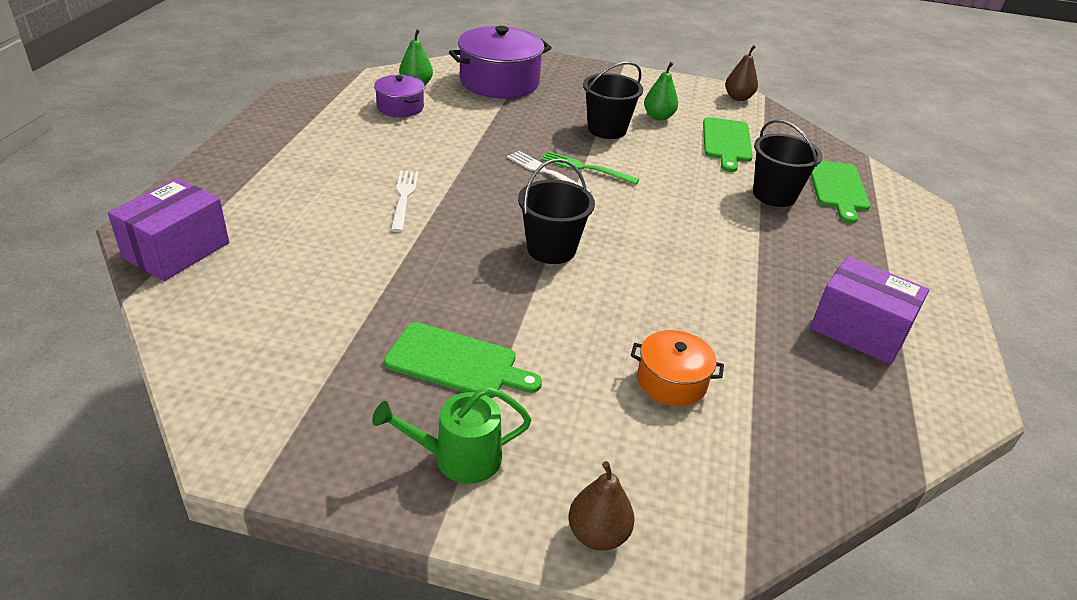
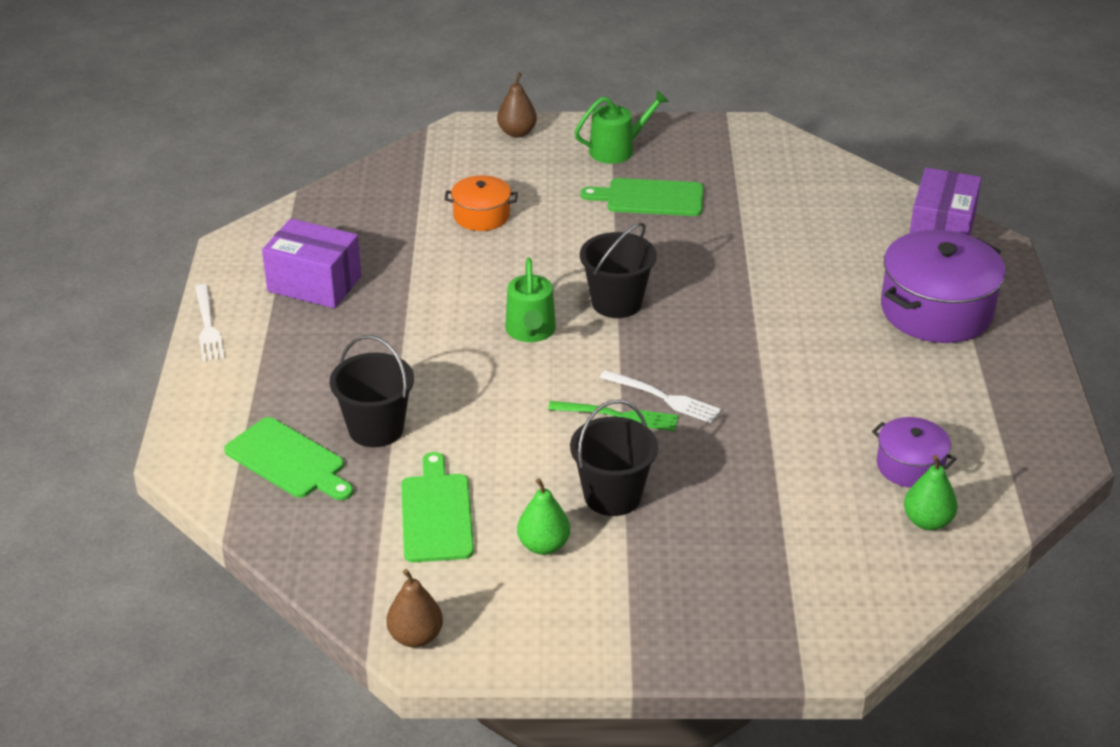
camera: 170 degrees right, 0 degrees up
white fork [391,171,419,232] -> white fork moved to [195,284,224,362]
purple pot [449,26,552,98] -> purple pot moved to [881,230,1006,343]
green cutting board [811,160,870,223] -> green cutting board turned 135 degrees clockwise [224,417,353,500]
none -> green watering can [505,258,556,342]

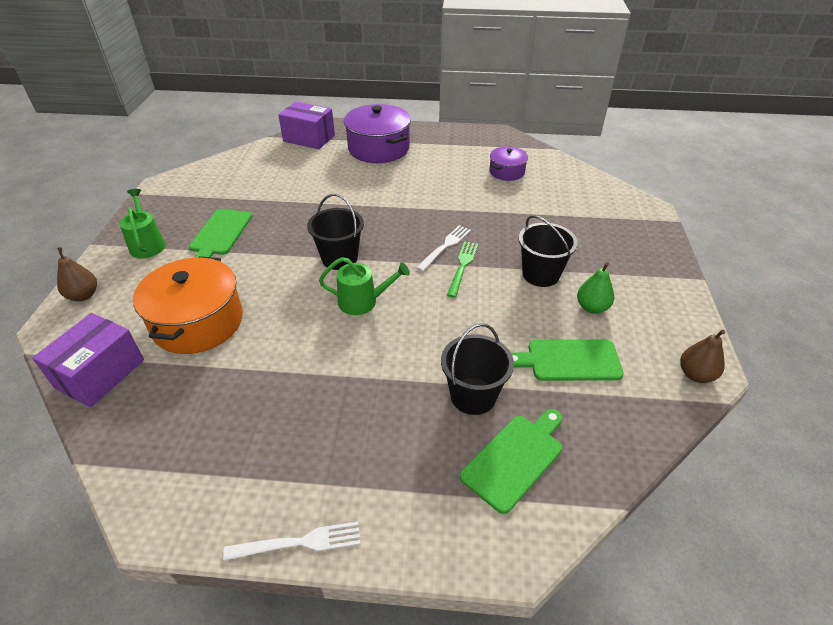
camera: 85 degrees left, 5 degrees up
purple box [262,218,362,308] -> purple box moved to [32,313,144,407]
orange pot [444,175,518,231] -> orange pot [133,256,243,354], size x1.85
green pear [904,455,958,530] -> none

